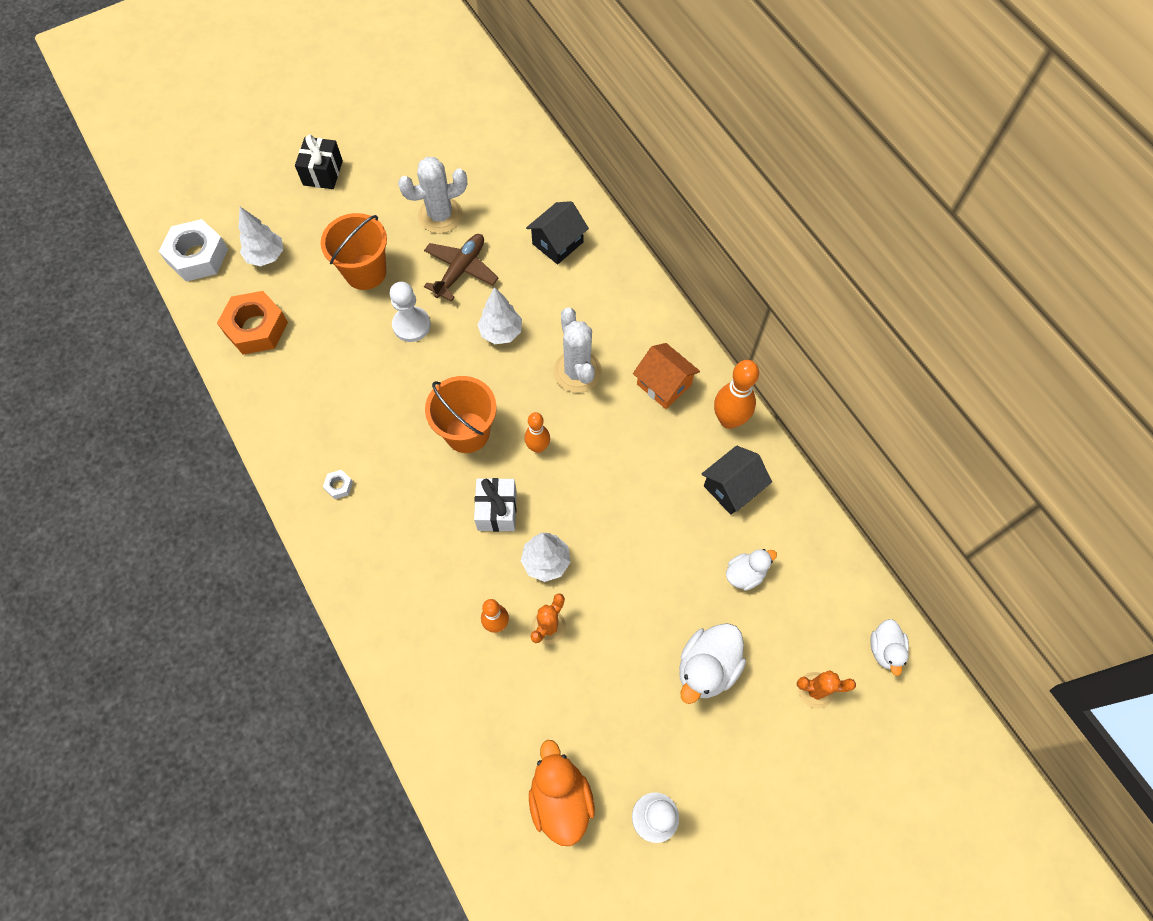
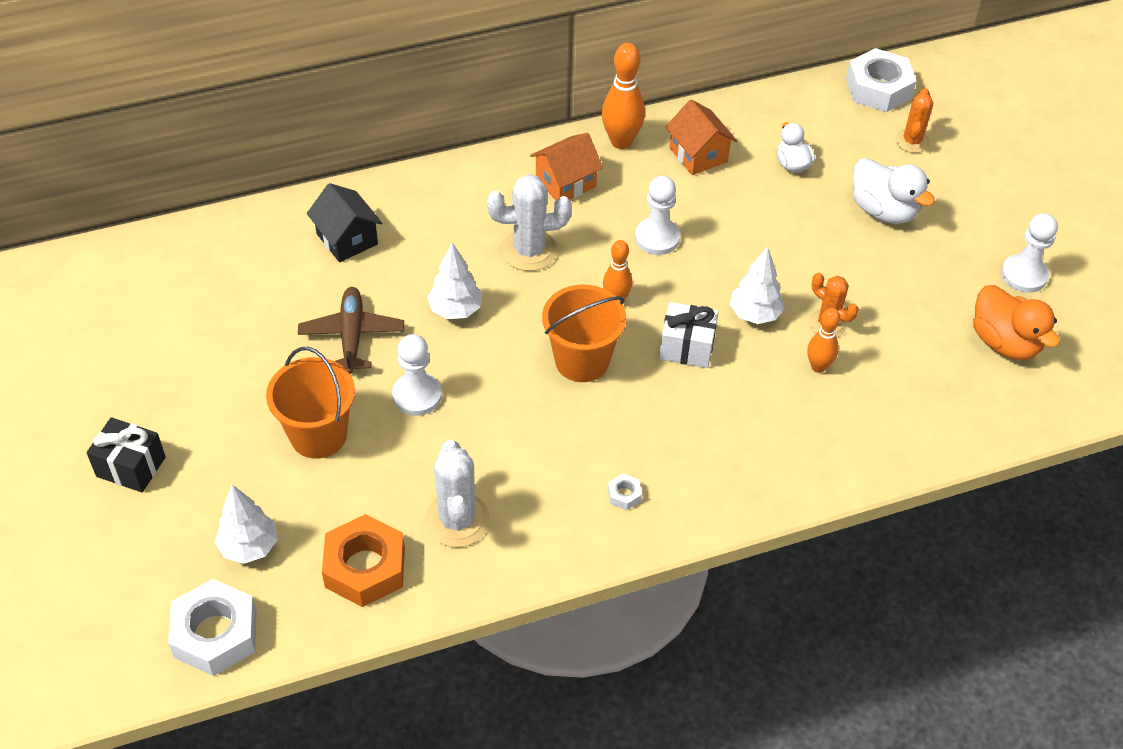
camera: 80 degrees left, 15 degrees down
white cactus [398,157,467,233] -> white cactus moved to [425,440,490,547]
brown plane [424,234,498,301] -> brown plane turned 45 degrees clockwise [298,287,404,374]
orange duck [529,740,595,846] -> orange duck turned 120 degrees counterclockwise [973,285,1060,360]
black house [701,446,772,515] -> orange house [665,99,737,175]
white duck [870,619,909,676] -> white nut [846,48,916,112]
none -> white pawn [635,176,680,255]

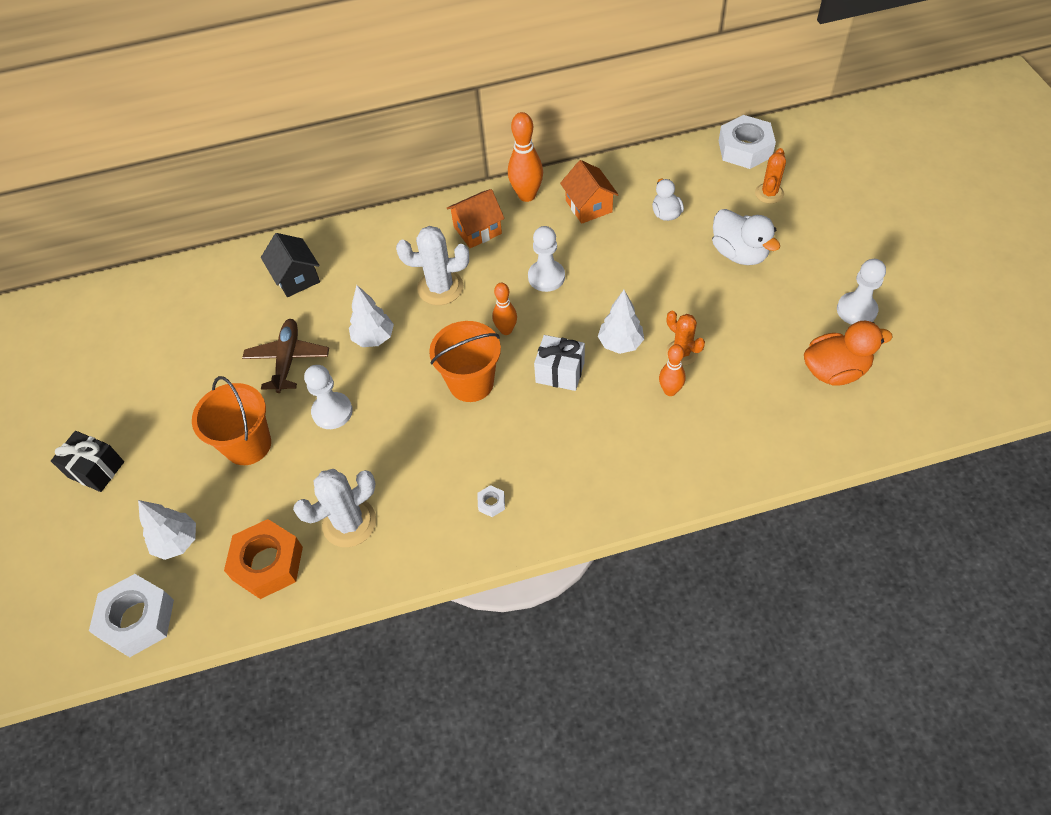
camera: 10 degrees right, 5 degrees up
white cactus [425,440,490,547] -> white cactus turned 60 degrees clockwise [293,469,376,547]
orange duck [973,285,1060,360] -> orange duck turned 75 degrees counterclockwise [804,321,893,386]

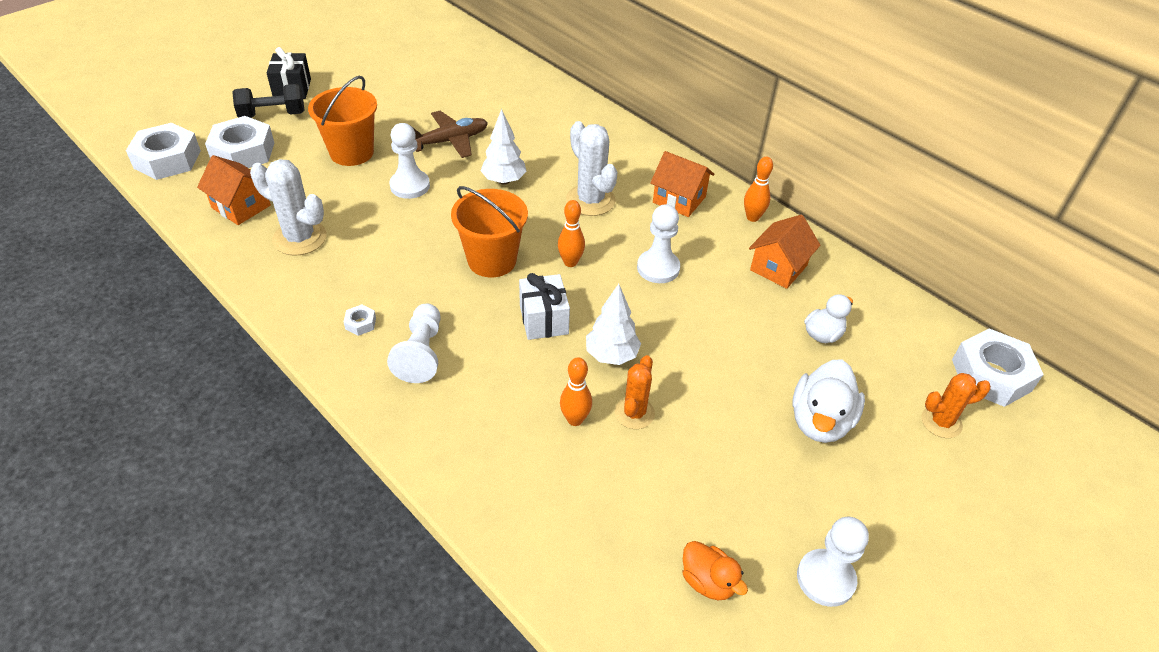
camera: 55 degrees right, 10 degrees down
white tree [138,500,196,560] -> white nut [205,116,274,168]
orange nut [224,519,303,599] -> orange house [197,155,271,225]
black house [261,233,320,297] -> none
orange bowling pin [508,112,543,202] -> orange bowling pin [744,157,773,222], size x0.63
orange duck [804,321,893,386] -> orange duck [682,541,748,600], size x0.62
none -> black dumbbell [232,84,304,118]
none -> white pawn [387,304,441,383]

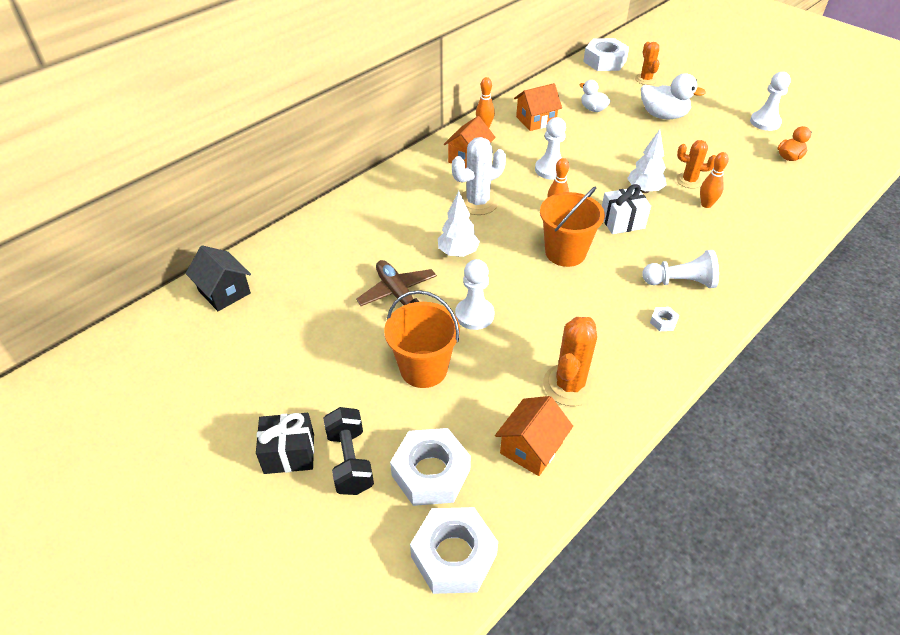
camera: 90 degrees left, 0 degrees up
white cactus [250,159,327,256] -> orange cactus [543,317,597,406]
orange house [749,215,820,289] -> orange house turned 60 degrees counterclockwise [514,83,562,131]
none -> black house [186,245,251,311]

